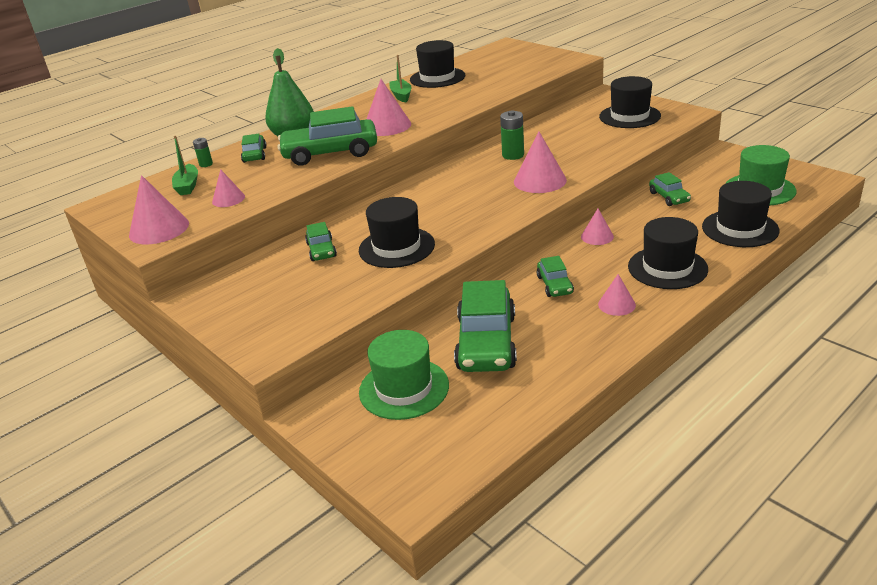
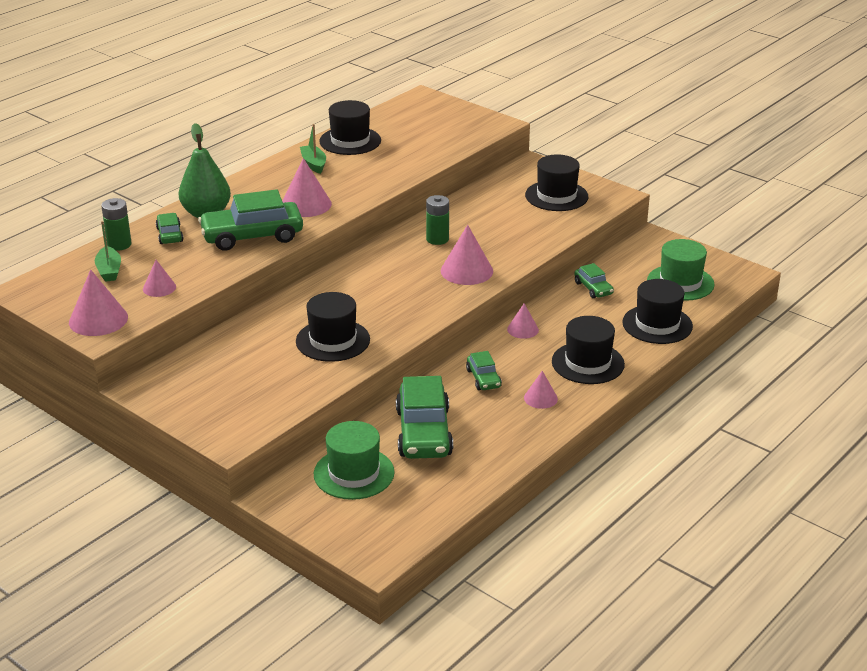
camera: 10 degrees left, 0 degrees up
green battery [193,138,213,167] -> green battery [101,198,132,251], size x1.71
green car [305,222,337,261] -> none

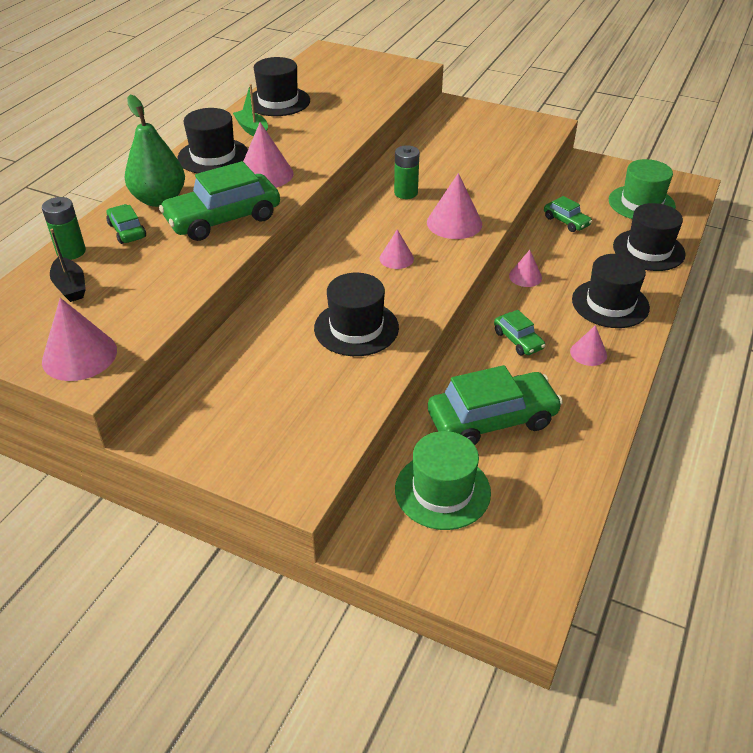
camera: 15 degrees left, 10 degrees up
green boat [95,221,121,282] -> black boat [50,229,86,302]
pink cone [143,260,176,297] -> pink cone moved to [380,229,414,269]
green car [396,376,453,459] -> green car turned 90 degrees counterclockwise [428,365,563,445]
black hat [525,154,588,211] -> black hat moved to [178,108,248,174]

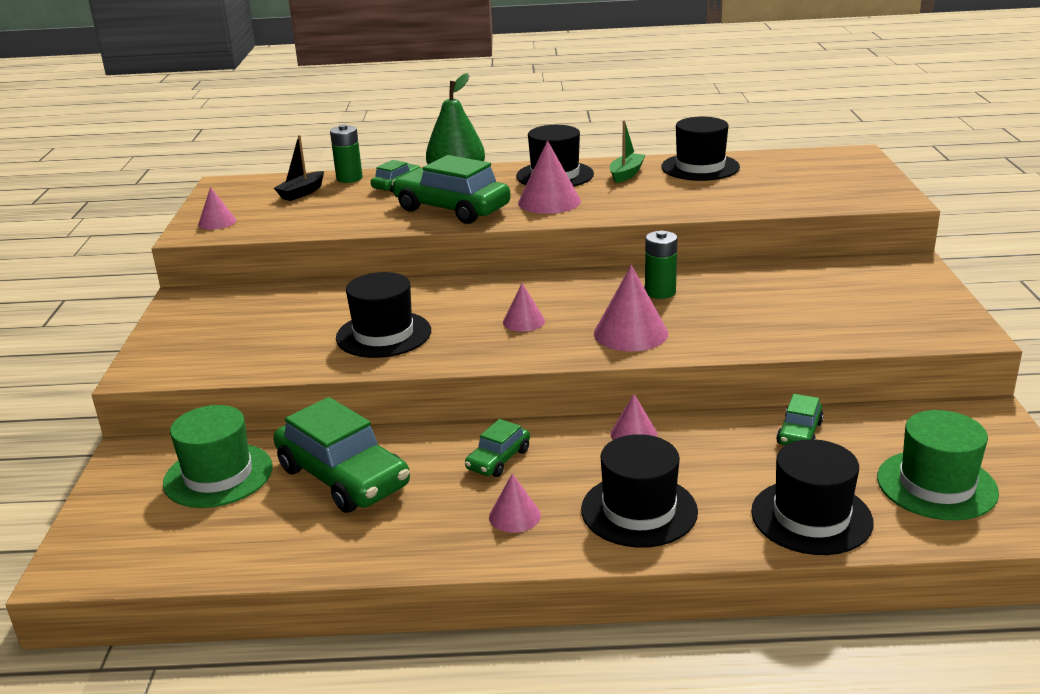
camera: 65 degrees right, 15 degrees down
pink cone [42,298,117,381] -> pink cone [198,187,236,230], size x0.59

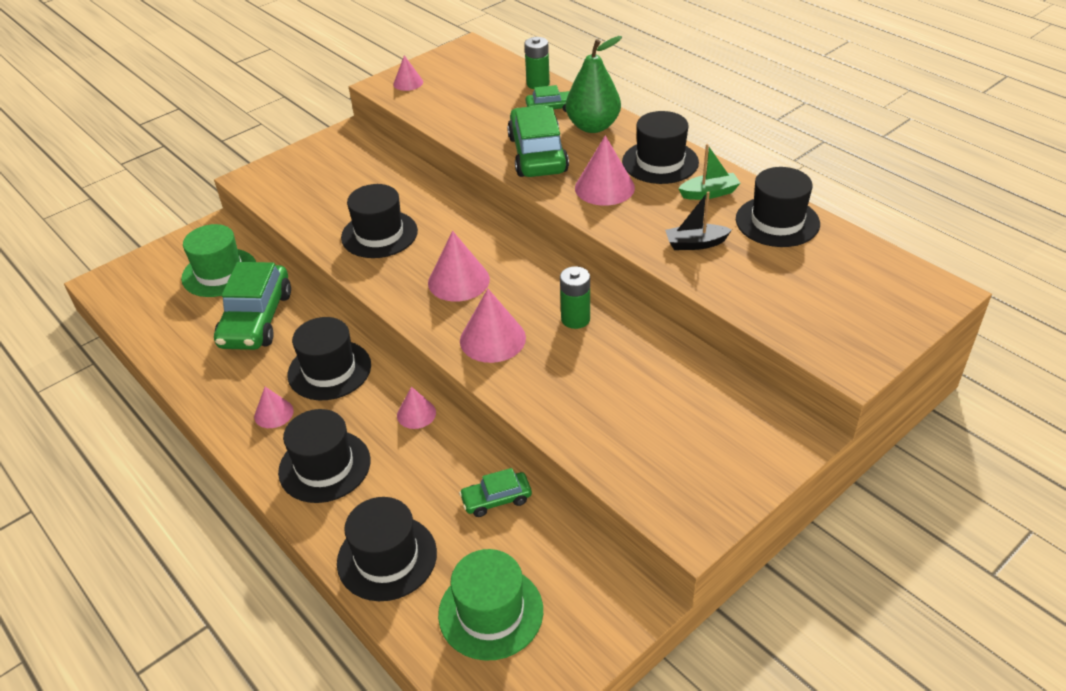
camera: 50 degrees right, 15 degrees up
black boat [274,135,324,201] -> black boat moved to [665,191,732,250]
green car [465,419,530,477] -> black hat [288,317,371,400]
pink cone [503,283,545,332] -> pink cone [428,231,490,302], size x1.70

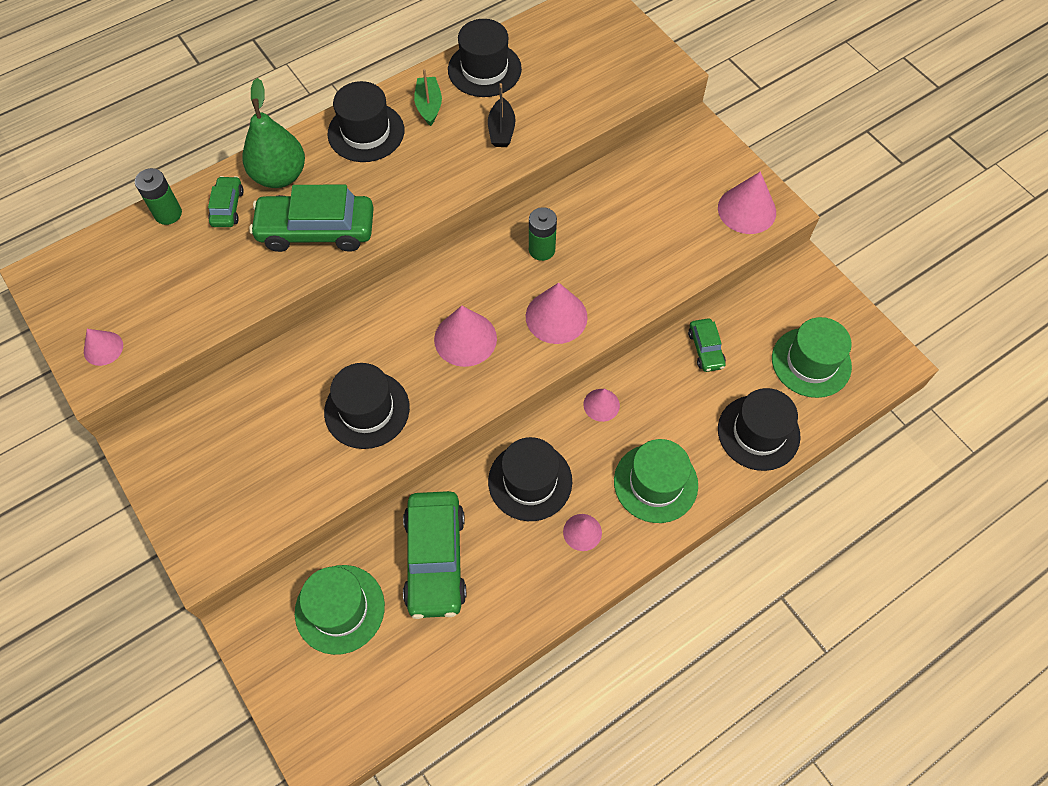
camera: 85 degrees left, 20 degrees up
green car [214,262,291,350] -> green car turned 75 degrees clockwise [403,491,466,619]
black hat [278,409,370,503] -> green hat [614,439,698,523]
pink cone [575,135,635,206] -> pink cone moved to [718,171,776,234]

